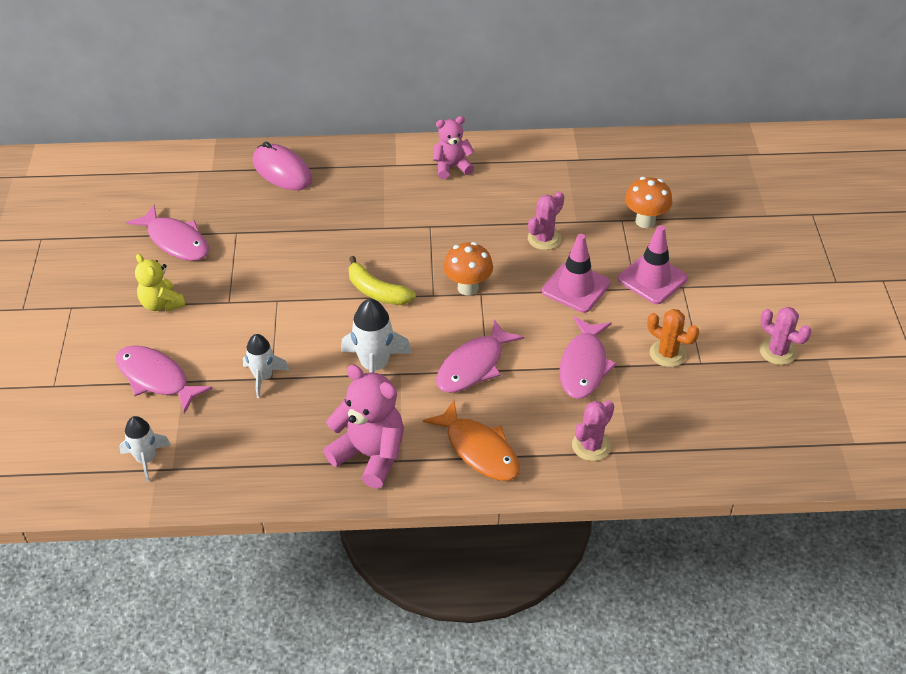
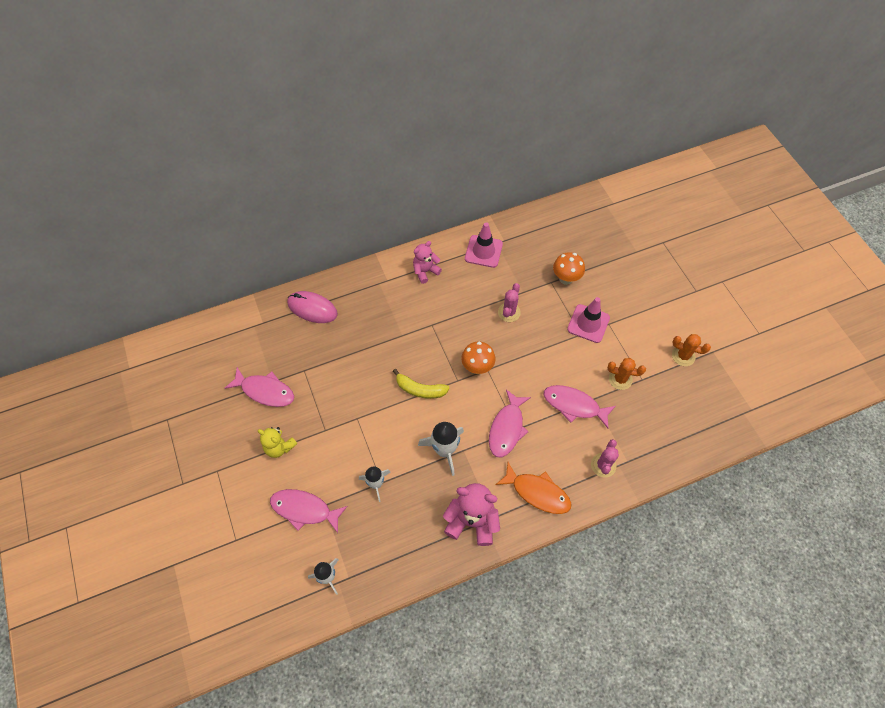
camera: 20 degrees left, 15 degrees up
pink traffic cone [542,234,610,313] -> pink traffic cone moved to [465,222,503,268]
pink fish [559,317,617,399] -> pink fish turned 120 degrees clockwise [544,385,616,429]
pink cactus [760,307,811,365] -> orange cactus [672,334,711,366]

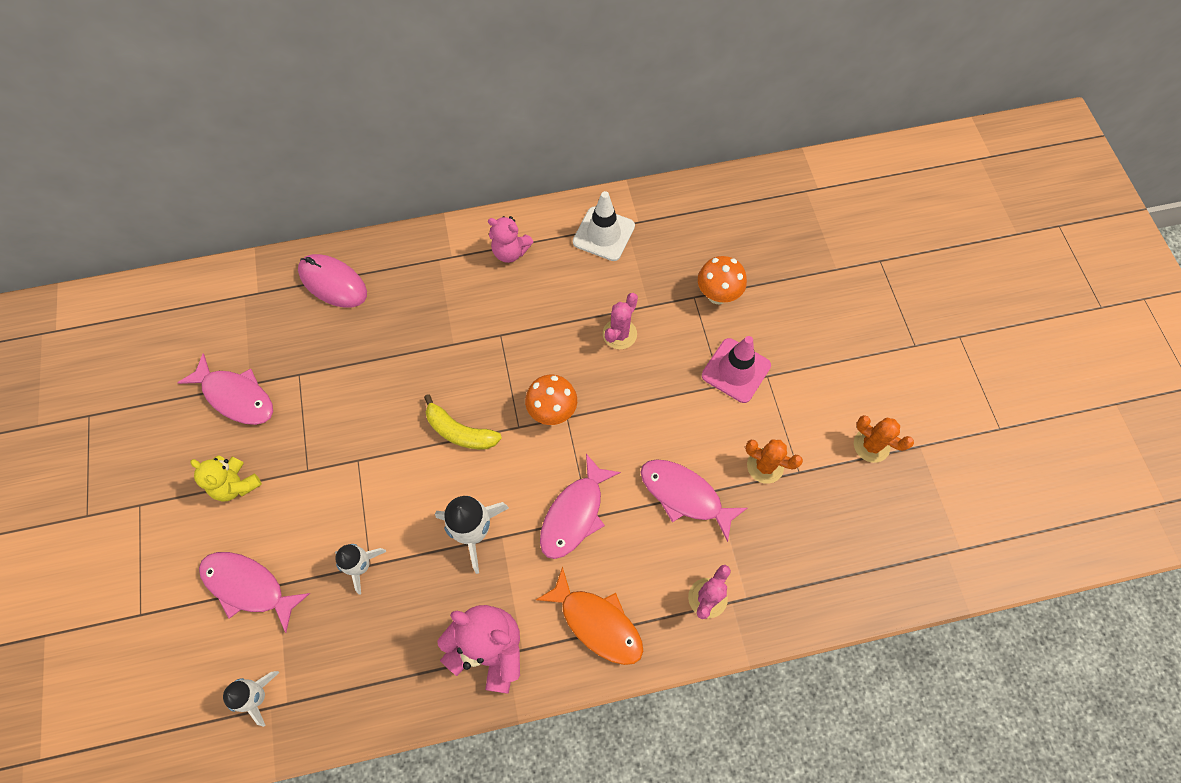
camera: 10 degrees right, 5 degrees up
pink teddy bear [413,241,442,284] -> pink teddy bear turned 135 degrees counterclockwise [488,216,533,263]
pink traffic cone [465,222,503,268] -> white traffic cone [573,191,635,261]

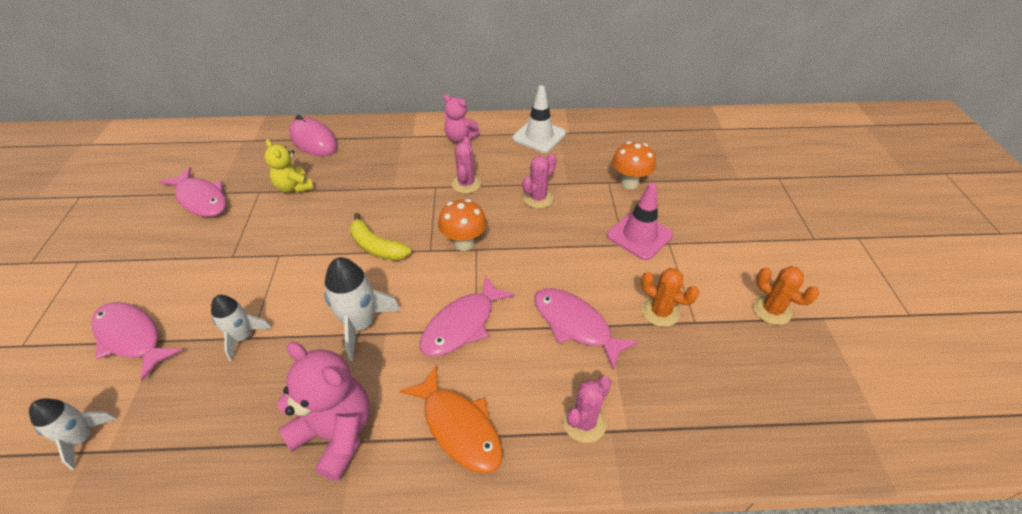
camera: 10 degrees right, 20 degrees down
yellow teddy bear [191,455,262,501] -> yellow teddy bear moved to [264,139,314,193]
none -> pink cactus [451,137,481,194]

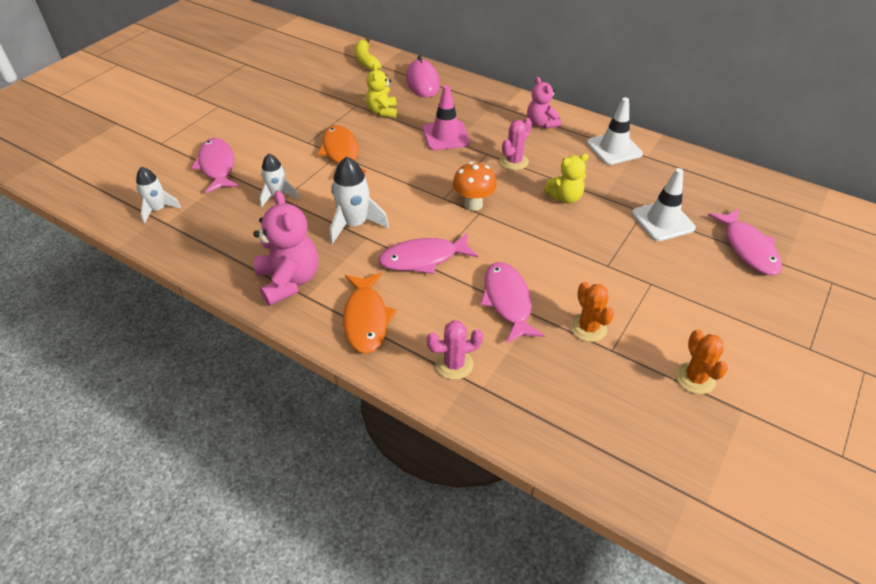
camera: 35 degrees right, 0 degrees up
pink fish [159,167,226,217] -> pink fish moved to [708,208,782,275]
yellow banana [350,213,412,261] -> yellow banana moved to [355,37,382,71]
pink cactus [522,153,557,208] -> yellow teddy bear [544,153,589,204]
pink traffic cone [607,182,673,260] -> pink traffic cone moved to [422,85,470,150]
orange mushroom [612,141,656,189] -> white traffic cone [632,168,696,241]
none -> orange fish [318,125,367,173]

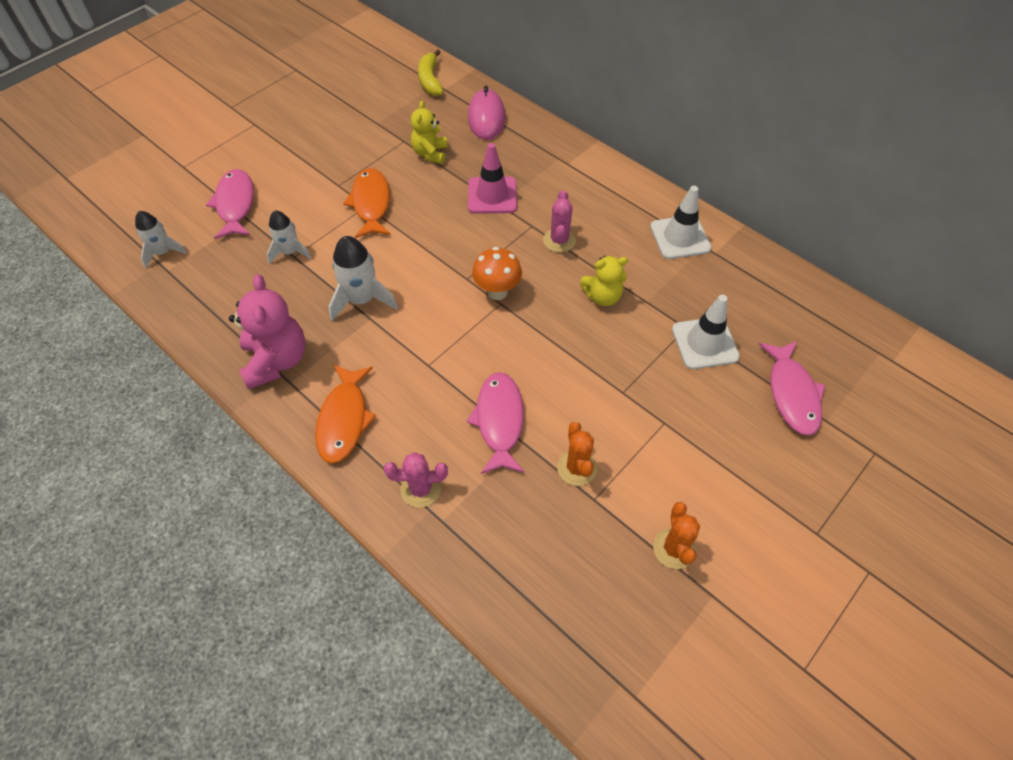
camera: 10 degrees right, 10 degrees up
pink fish [378,232,478,274] -> none
pink cactus [500,118,532,170] -> pink cactus turned 45 degrees counterclockwise [543,190,576,252]
pink teddy bear [527,77,561,128] -> none

